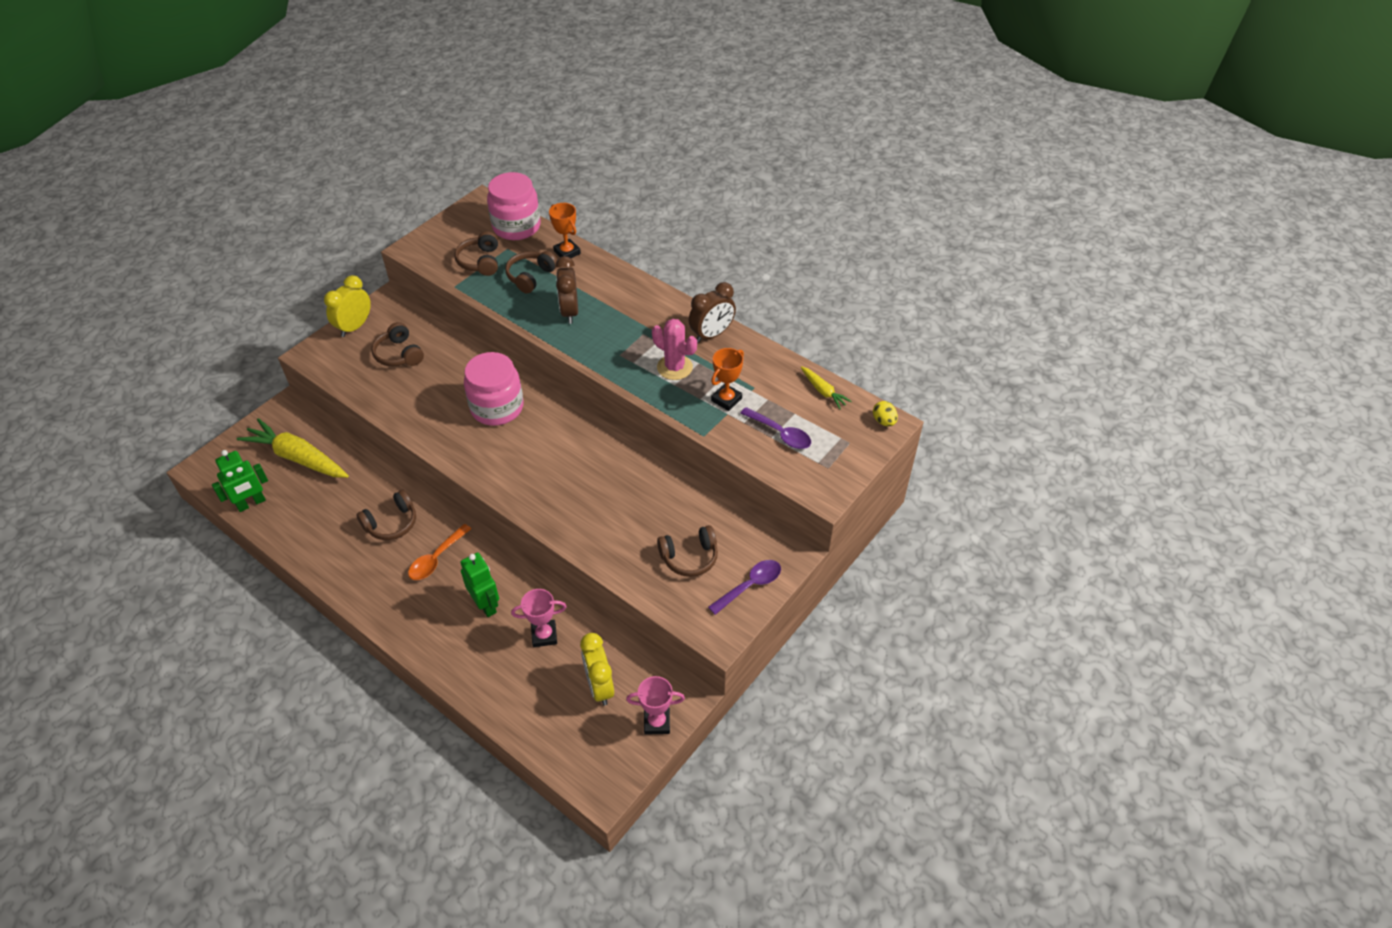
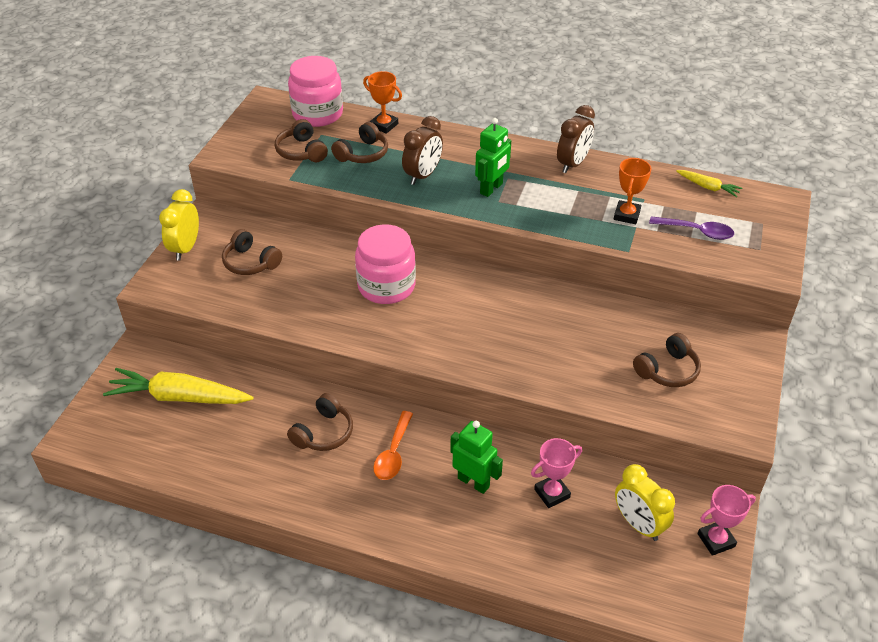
camera: 20 degrees left, 5 degrees down
green robot [212,450,268,512] -> green robot moved to [475,118,511,197]
brown headphones [505,251,557,294] -> brown headphones turned 150 degrees counterclockwise [331,122,388,163]
brown clock [555,256,578,324] -> brown clock turned 120 degrees counterclockwise [402,116,443,185]
pink cactus [652,319,697,380] -> none
purple spoon [708,560,781,615] -> none
yellow egg [873,401,898,426] -> none

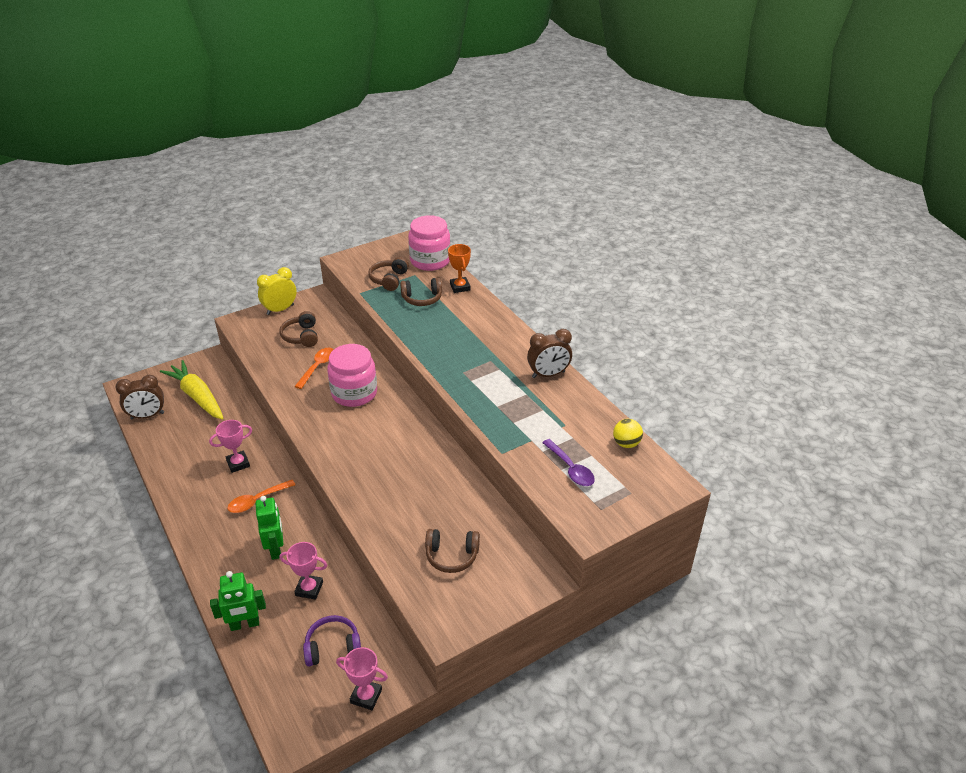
camera: 40 degrees right, 5 degrees down
brown headphones [287,393,353,451] -> pink trophy [209,420,252,473]
brown clock [402,116,443,185] -> brown clock moved to [115,375,164,419]
green robot [475,118,511,197] -> green robot moved to [210,571,266,631]
orange trophy [614,158,652,224] -> none
yellow clock [615,464,675,541] -> purple headphones [303,615,361,666]
yellow carrot [676,170,742,197] -> yellow ball [613,419,643,448]
none -> orange spoon [294,347,334,389]

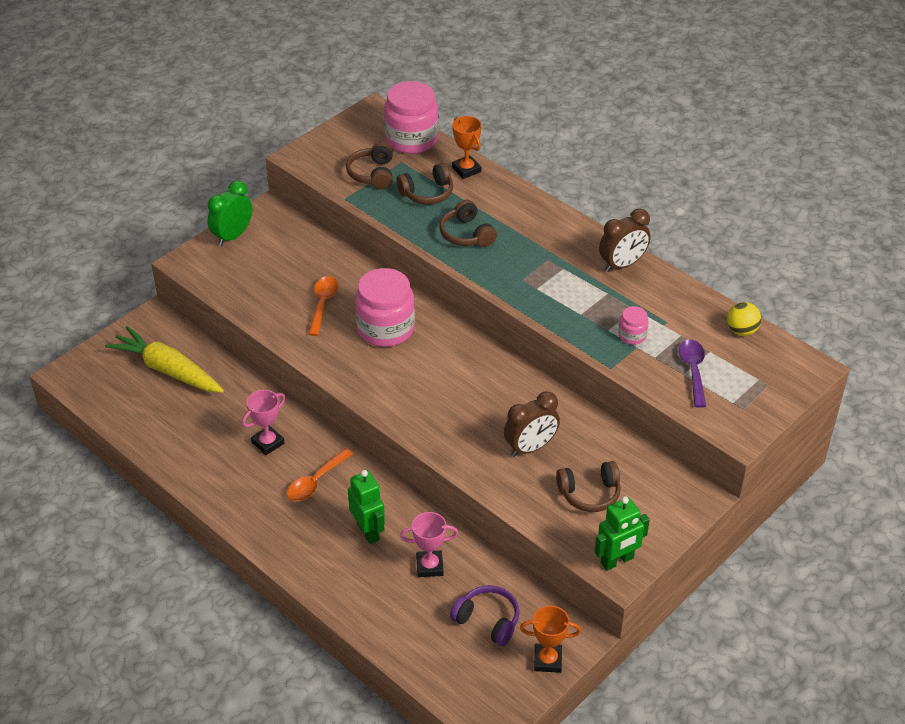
camera: 15 degrees left, 5 degrees up
brown clock [115,375,164,419] -> brown clock moved to [504,391,560,457]
green robot [210,571,266,631] -> green robot moved to [595,496,650,571]
yellow clock [257,267,297,315] -> green clock [207,180,252,246]
brown headphones [279,311,318,347] -> brown headphones moved to [439,200,497,247]
purple headphones [303,615,361,666] -> purple headphones turned 60 degrees clockwise [450,585,520,646]
pink trophy [336,647,388,710] -> orange trophy [520,605,581,673]
purple spoon [542,439,595,486] -> purple spoon turned 135 degrees counterclockwise [679,339,706,408]
none -> pink jar [618,306,648,345]

